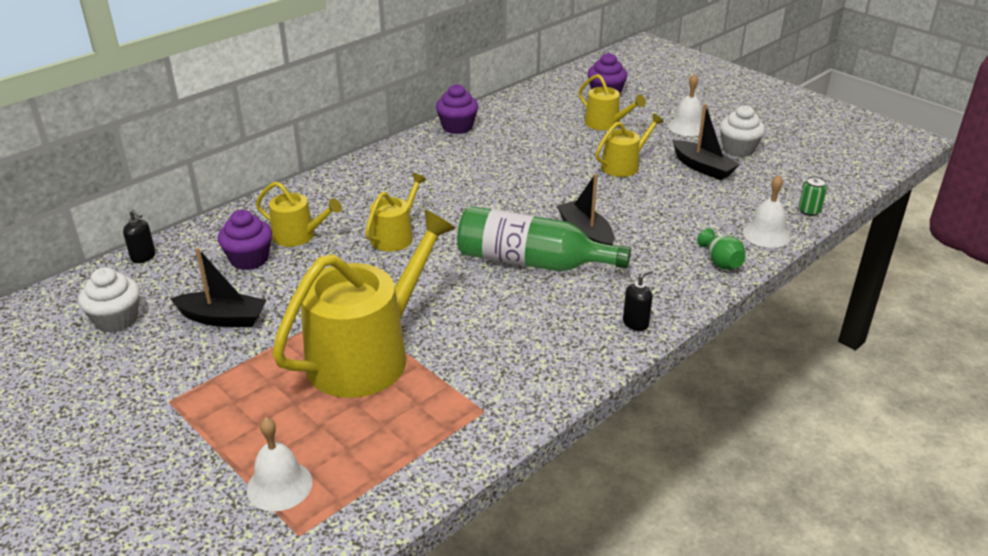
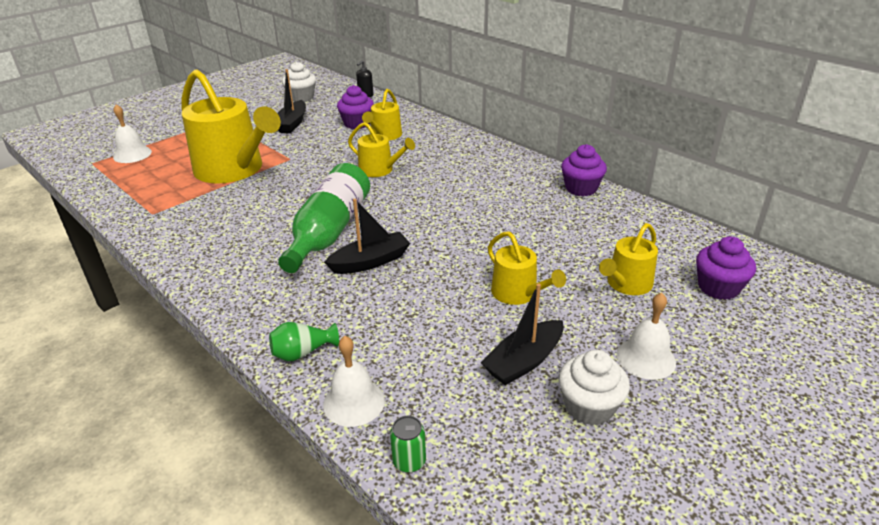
camera: 90 degrees right, 0 degrees up
black soap dispenser [623,269,653,331] -> none

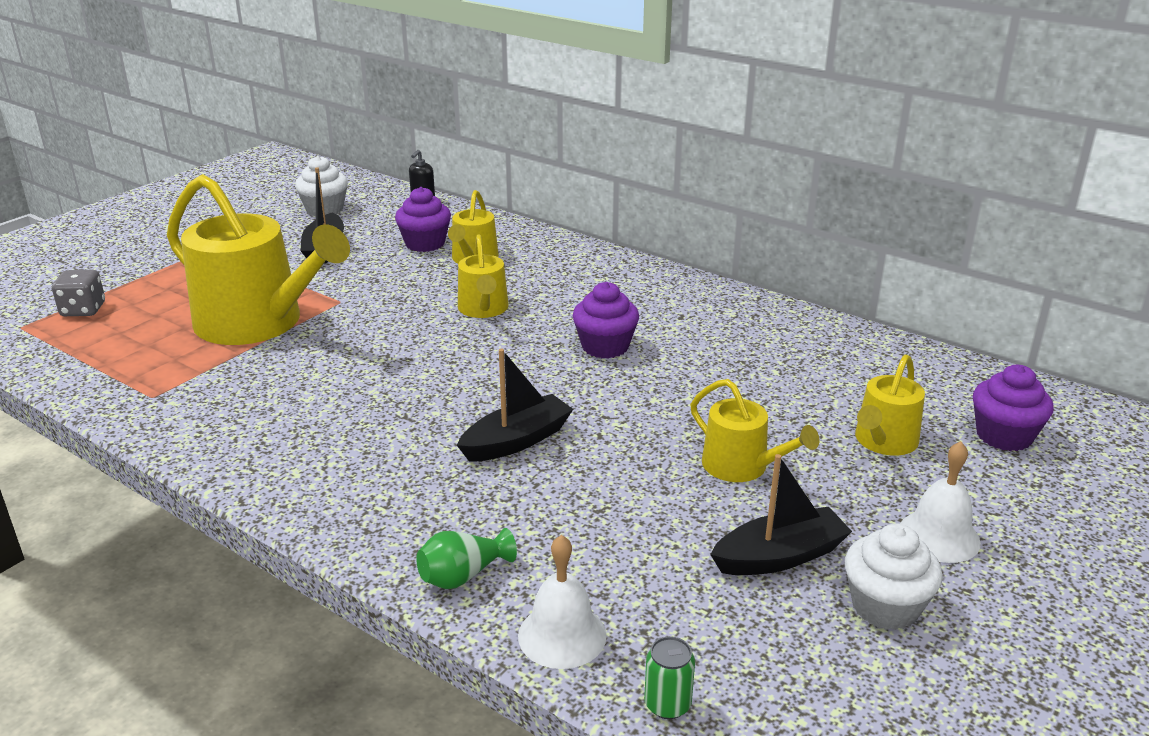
camera: 10 degrees left, 5 degrees down
white bell [113,104,152,163] -> grey dice [52,270,105,316]
green bottle [278,163,370,273] -> none
yellow watering can [348,122,415,177] -> yellow watering can turned 60 degrees clockwise [458,234,508,318]
black boat [480,283,564,385] -> black boat turned 150 degrees counterclockwise [710,454,852,575]
purple cupcake [561,144,607,196] -> purple cupcake moved to [573,282,639,359]

